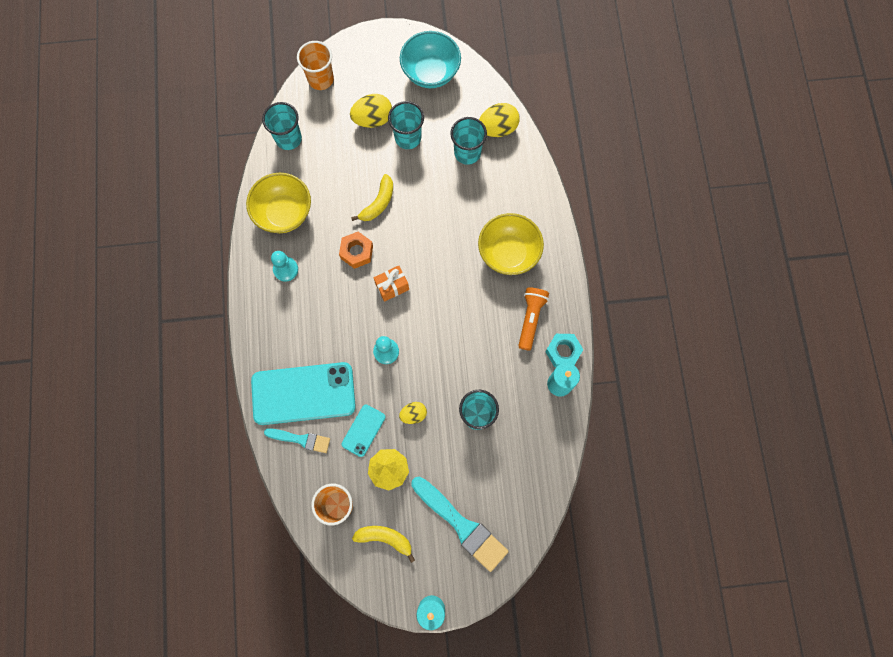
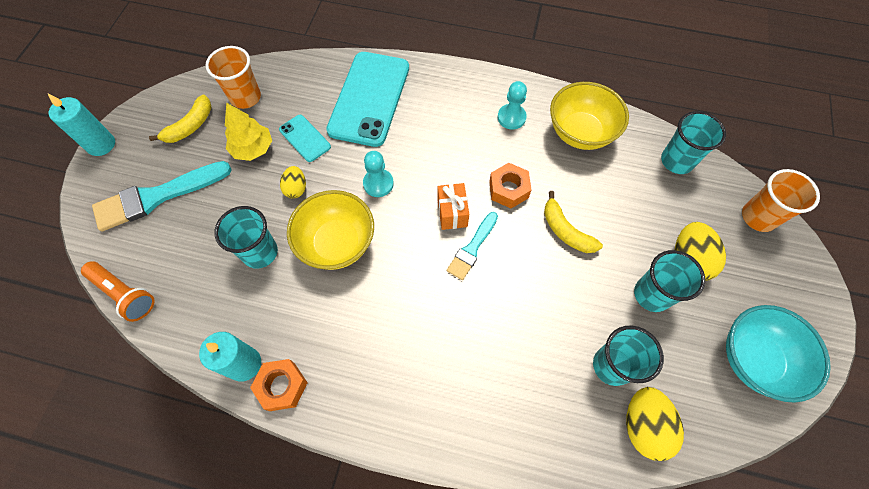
camera: 110 degrees right, 10 degrees down
turquoise brush [264,428,330,453] -> turquoise brush moved to [447,212,498,280]
yellow bowl [478,213,544,275] -> yellow bowl moved to [287,190,374,270]
orange flashlight [518,288,549,351] -> orange flashlight moved to [81,261,155,322]
turquoise nut [545,334,584,367] -> orange nut [250,359,308,411]

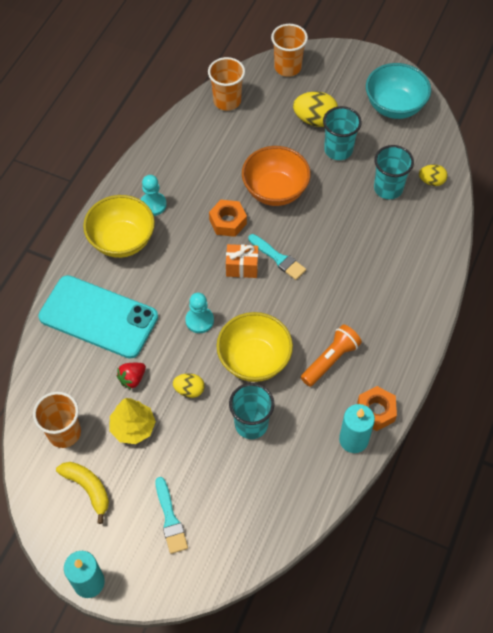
camera: 80 degrees left, 5 degrees down
orange flashlight [81,261,155,322] -> orange flashlight moved to [301,324,362,387]
turquoise brush [92,161,231,231] -> turquoise brush [155,477,188,554], size x0.58
turquoise phone [279,115,331,162] -> red strawberry [117,363,146,389]
yellow banana [544,191,603,253] -> orange bowl [242,146,311,206]
yellow bowl [550,82,629,150] -> yellow bowl moved to [83,195,155,258]
yellow egg [626,387,684,461] -> yellow egg [419,164,448,186], size x0.60
turquoise cup [661,111,726,174] -> orange cup [208,57,245,111]

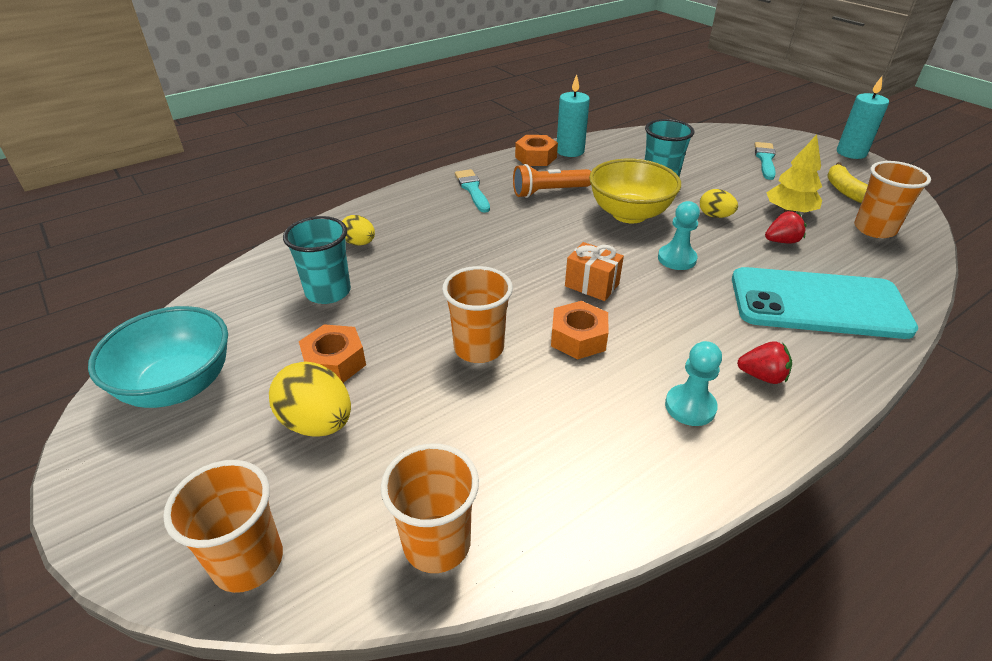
camera: 150 degrees left, 20 degrees down
turquoise phone [38,275,158,359] -> turquoise phone turned 45 degrees counterclockwise [732,267,918,339]
yellow bowl [83,195,155,258] -> red strawberry [737,341,792,384]
orange bowl [242,146,311,206] -> orange cup [442,266,513,363]
turquoise brush [248,234,306,280] -> turquoise brush moved to [455,169,490,213]
turquoise cup [323,106,362,160] -> orange nut [299,324,366,383]
yellow egg [419,164,448,186] -> yellow egg moved to [342,215,375,246]

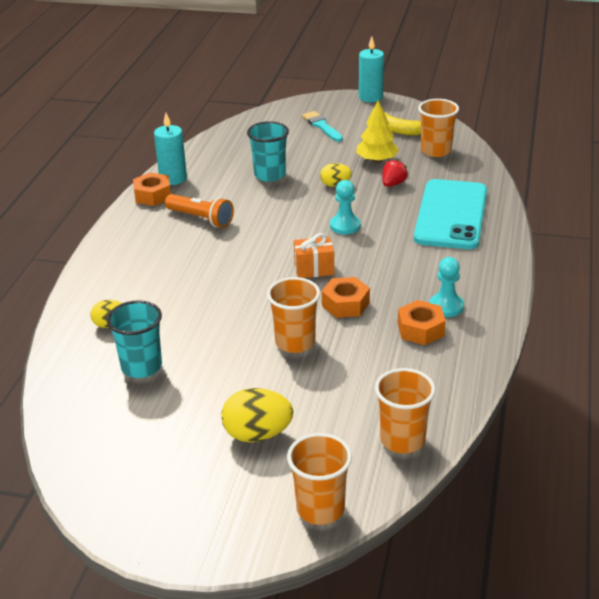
camera: 40 degrees left, 5 degrees down
turquoise bowl [88,306,228,408] -> none
orange nut [299,324,366,383] -> orange nut moved to [398,300,446,345]
turquoise brush [455,169,490,213] -> none
orange flashlight [513,164,591,198] -> orange flashlight turned 90 degrees counterclockwise [165,194,234,228]
yellow bowl [589,159,681,223] -> none
turquoise phone [732,267,918,339] -> turquoise phone turned 45 degrees counterclockwise [414,179,487,249]
red strawberry [737,341,792,384] -> none

